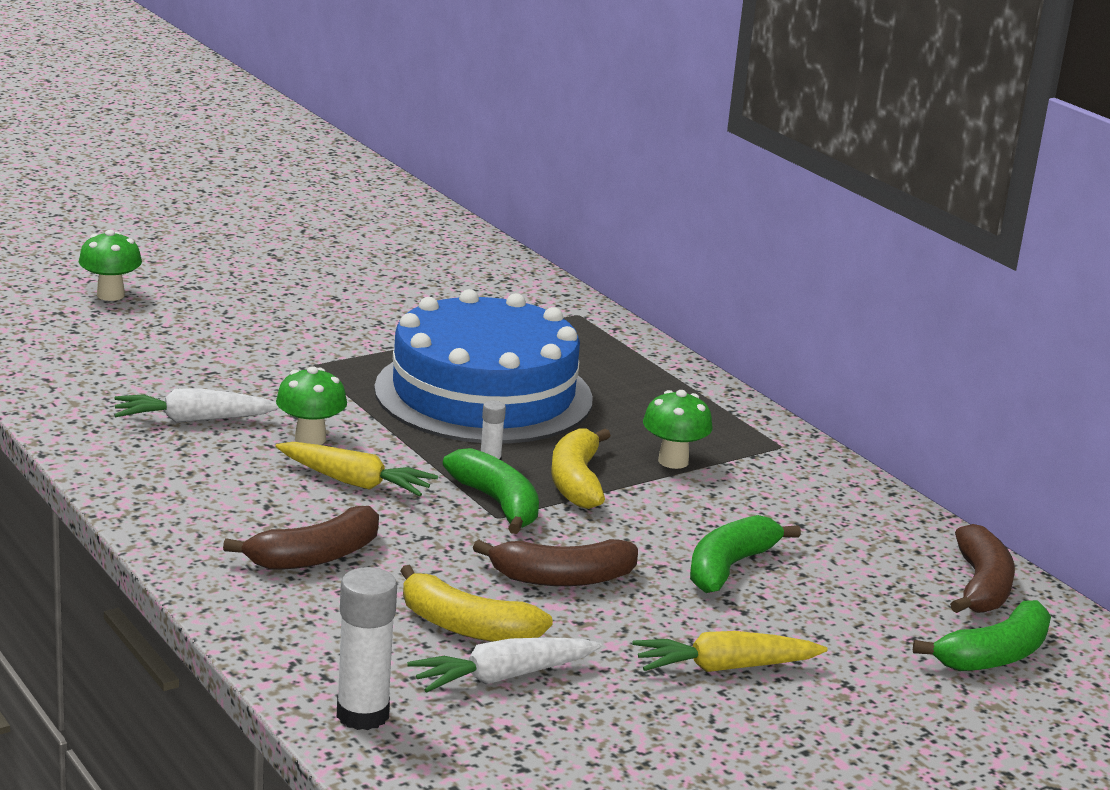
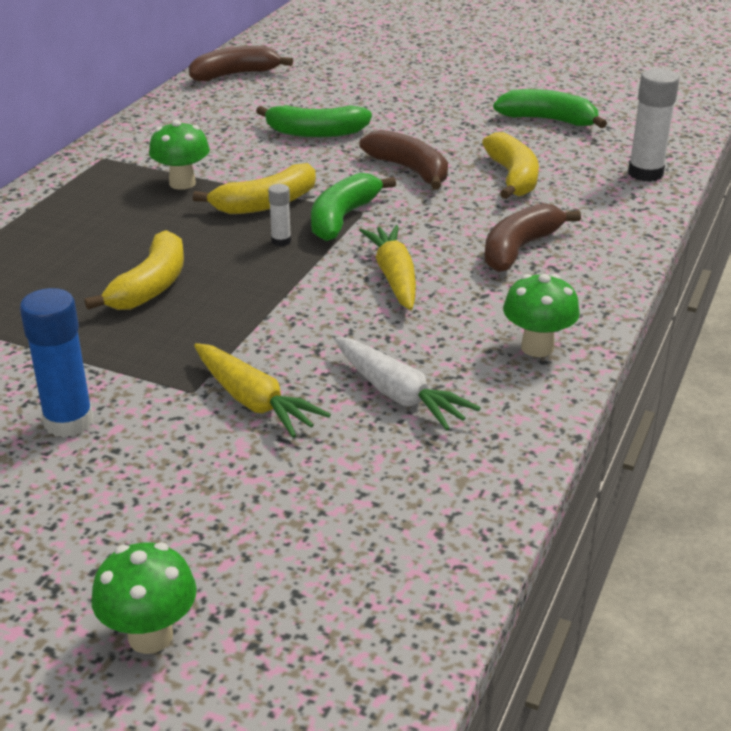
camera: 120 degrees left, 10 degrees up
brown banana [223,506,379,570] -> brown banana turned 75 degrees counterclockwise [484,203,581,272]
green mushroom [276,366,347,445] -> green mushroom moved to [503,274,580,357]
blue cake [374,289,593,444] -> yellow banana [85,230,184,310]
white carrot [407,637,602,693] -> none
yellow carrot [632,631,828,672] -> yellow carrot moved to [194,343,331,438]
green banana [913,600,1051,671] -> green banana moved to [493,89,607,128]
none -> blue glue stick [20,288,93,438]

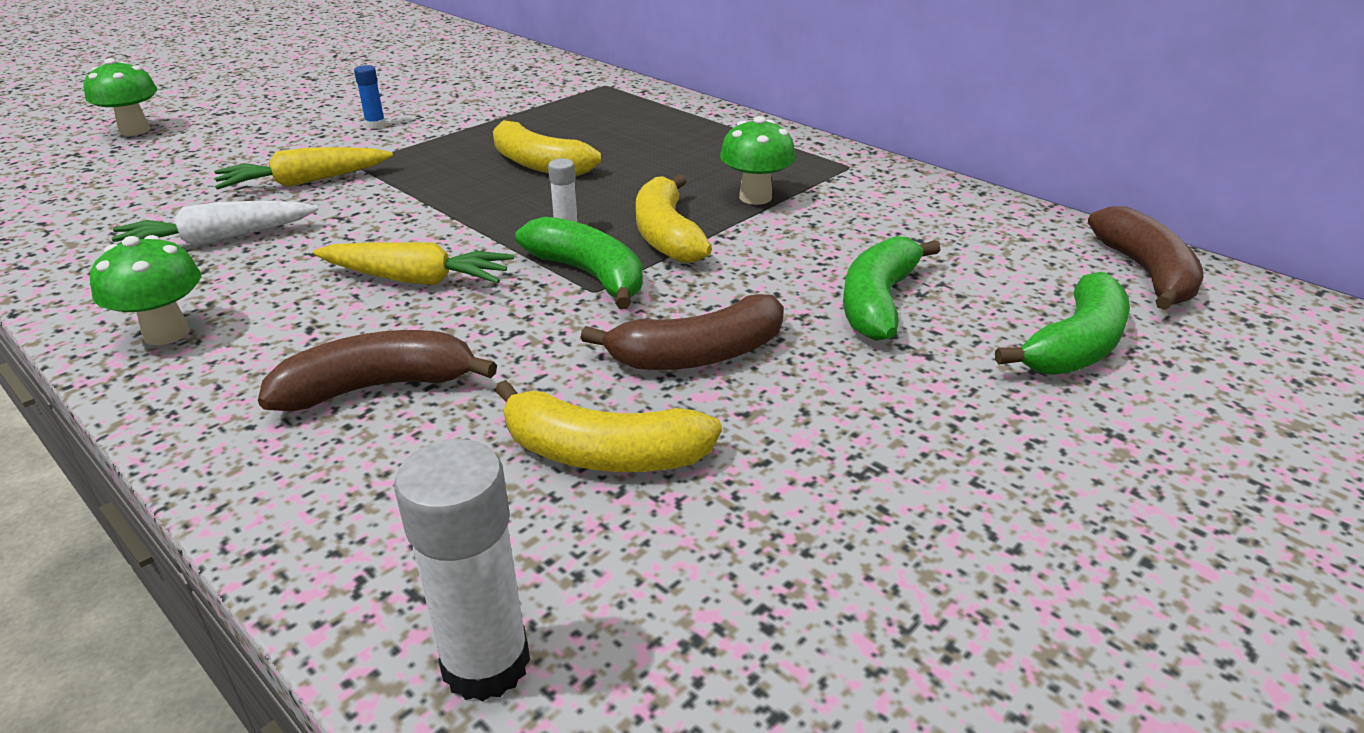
camera: 110 degrees right, 0 degrees up
blue glue stick [20,288,93,438] -> blue glue stick [354,65,386,129], size x0.52
brown banana [484,203,581,272] -> brown banana turned 75 degrees counterclockwise [258,330,497,411]
green banana [493,89,607,128] -> green banana moved to [995,272,1130,375]

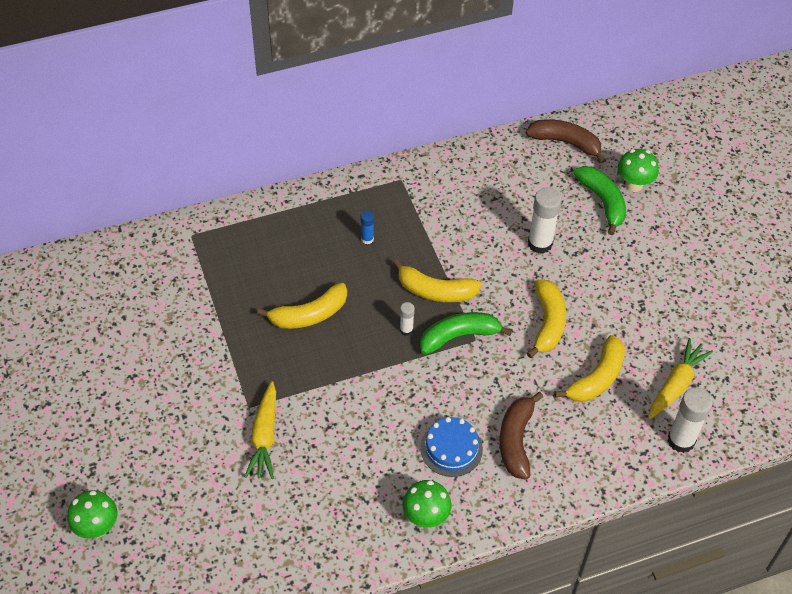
camera: 65 degrees left, 20 degrees up
white carrot [111,201,318,246] -> none
yellow carrot [313,242,514,285] -> yellow carrot moved to [648,338,713,419]
blue glue stick [354,65,386,129] -> blue glue stick moved to [361,210,374,244]
brown banana [581,294,784,370] -> yellow banana [527,279,566,358]
green mushroom [720,116,796,205] -> green mushroom moved to [618,149,659,192]
green banana [843,236,941,341] -> white glue stick [528,187,562,254]
none -> blue cake [420,417,483,477]

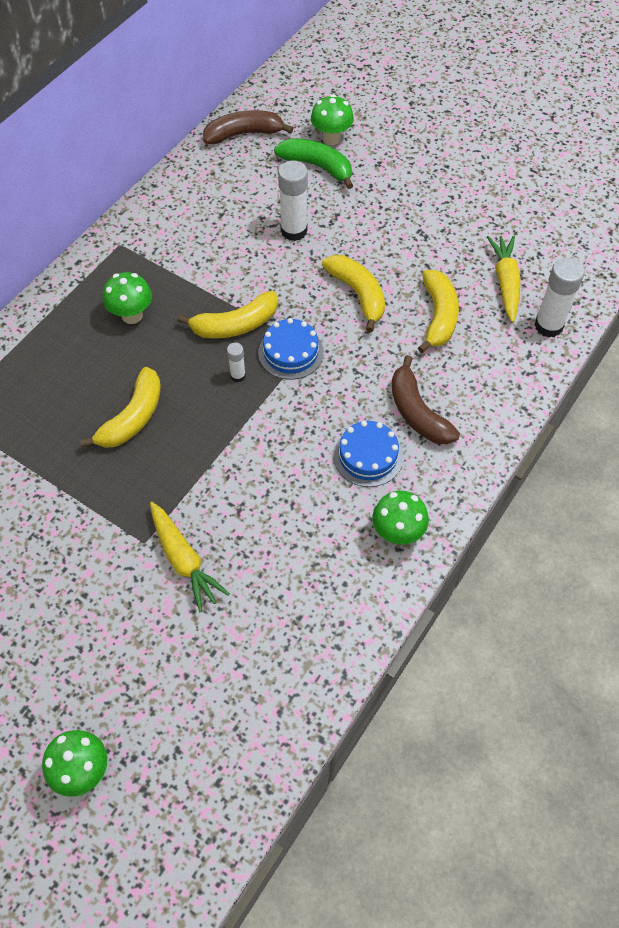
camera: 35 degrees left, 5 degrees up
blue glue stick [361,210,374,244] -> green mushroom [103,272,152,324]
green banana [420,312,512,355] -> blue cake [258,318,324,380]

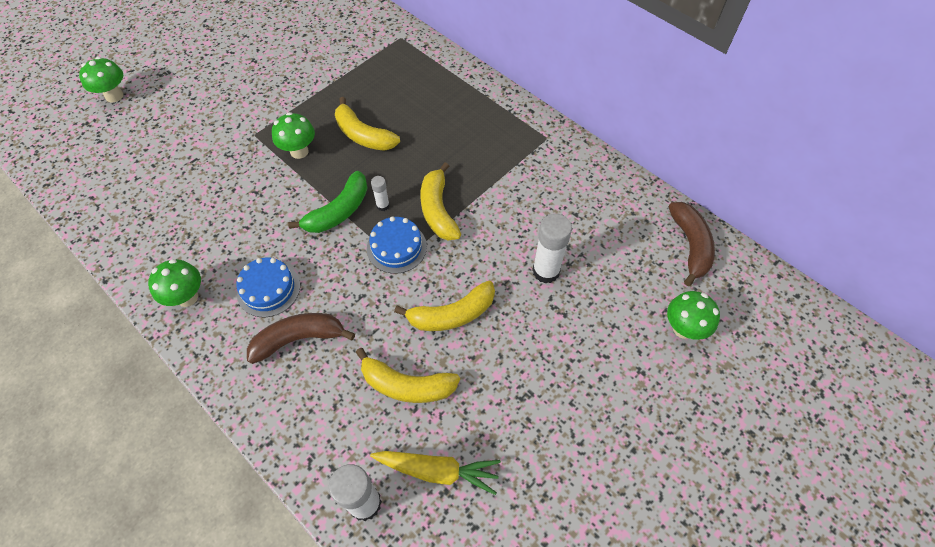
camera: 100 degrees right, 0 degrees up
green mushroom [103,272,152,324] -> green mushroom moved to [272,112,315,159]
yellow carrot [150,502,230,612] -> none
green banana [274,139,353,189] -> green banana moved to [288,171,367,233]

